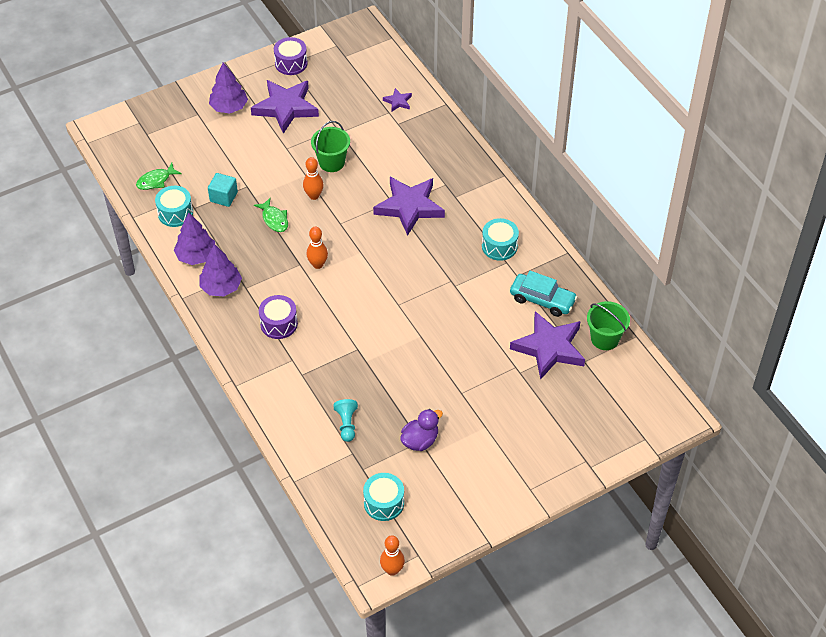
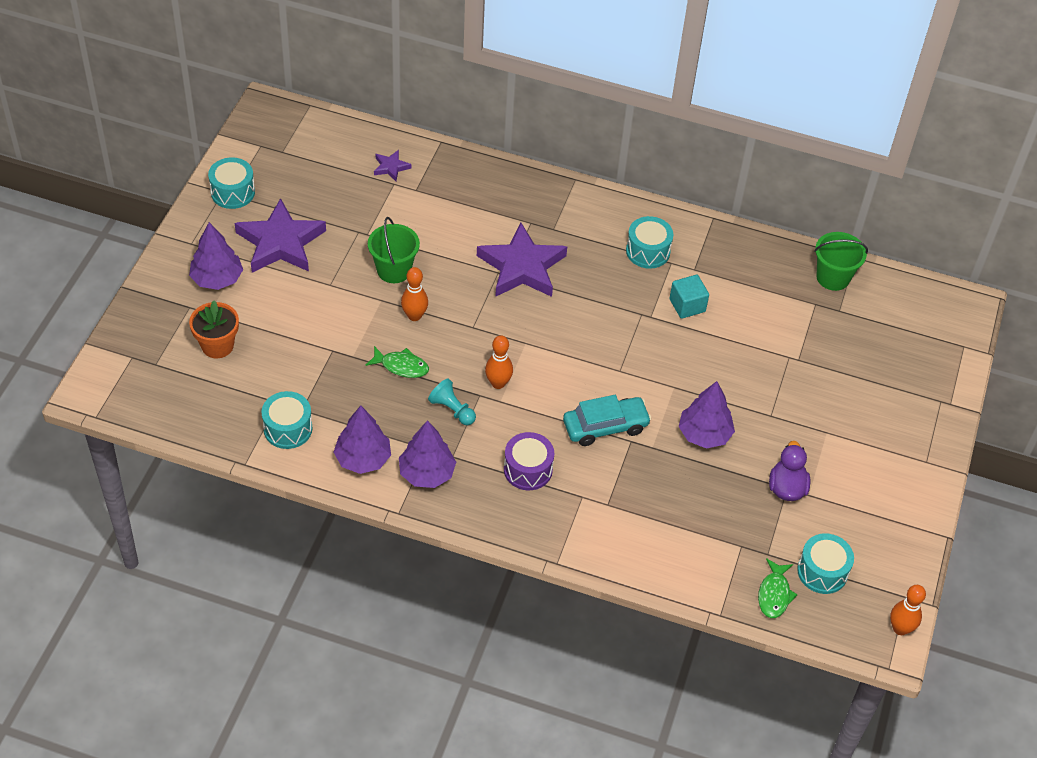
camera: 45 degrees left, 0 degrees up
green fish [136,163,182,190] -> green fish moved to [758,558,798,618]
turquoise cube [208,173,238,207] -> turquoise cube moved to [669,275,709,319]
purple drum [274,37,308,75] -> turquoise drum [208,157,255,209]
turquoise pawn [333,399,358,442] -> turquoise pawn moved to [428,378,476,425]
turquoise car [510,271,577,317] -> turquoise car moved to [563,395,652,446]
purple star [510,311,585,380] -> none
none -> orange flower pot [189,301,239,358]
none -> purple tree [679,381,735,449]

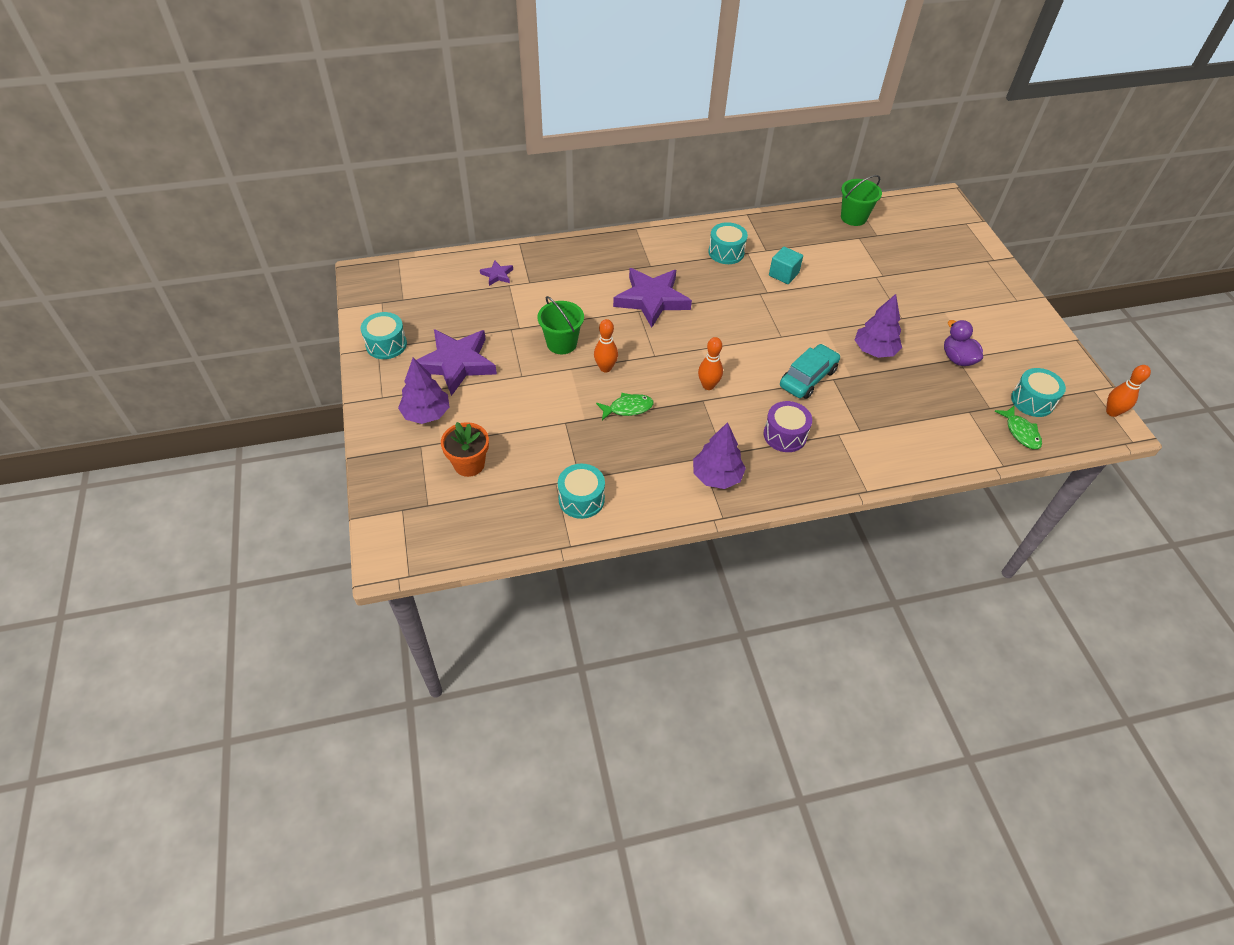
camera: 30 degrees left, 0 degrees up
purple tree [334,405,391,474] -> none
turquoise pawn [428,378,476,425] -> none

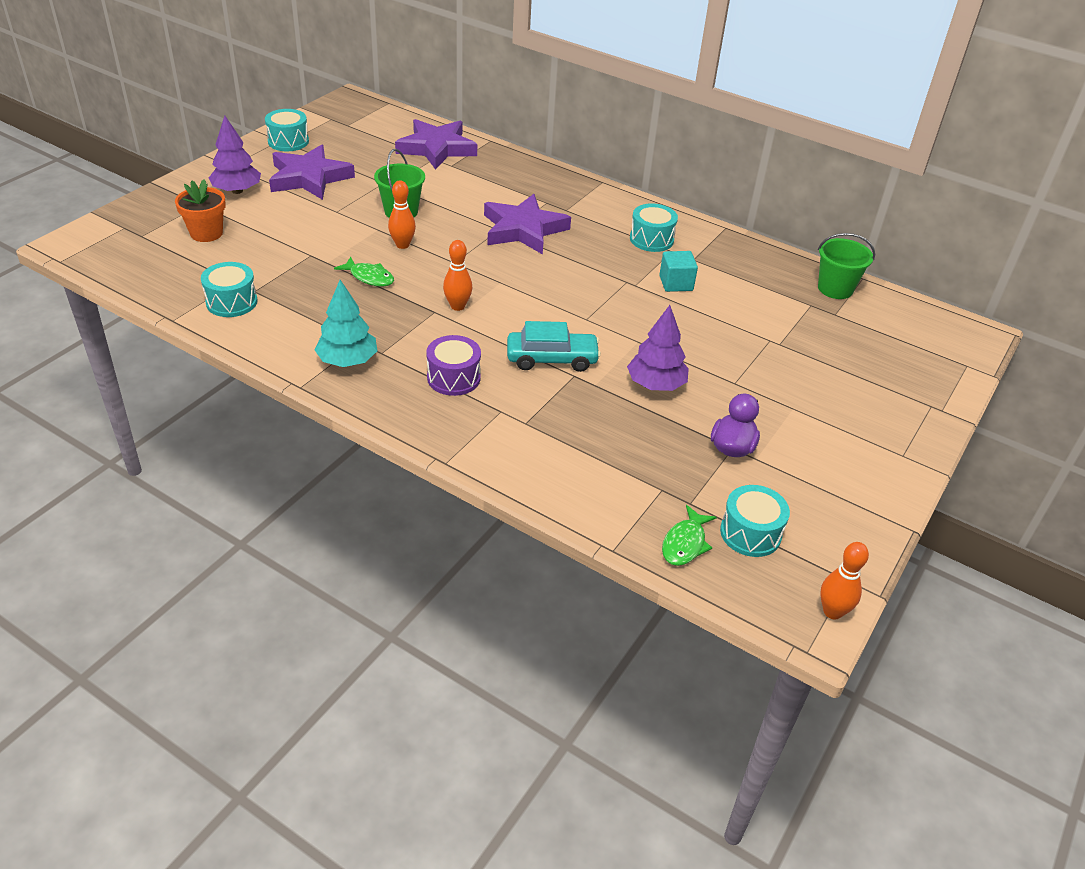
camera: 45 degrees right, 10 degrees down
purple star [480,260,513,286] -> purple star [395,119,477,170], size x2.25
purple tree [693,422,746,489] -> turquoise tree [314,280,377,367]

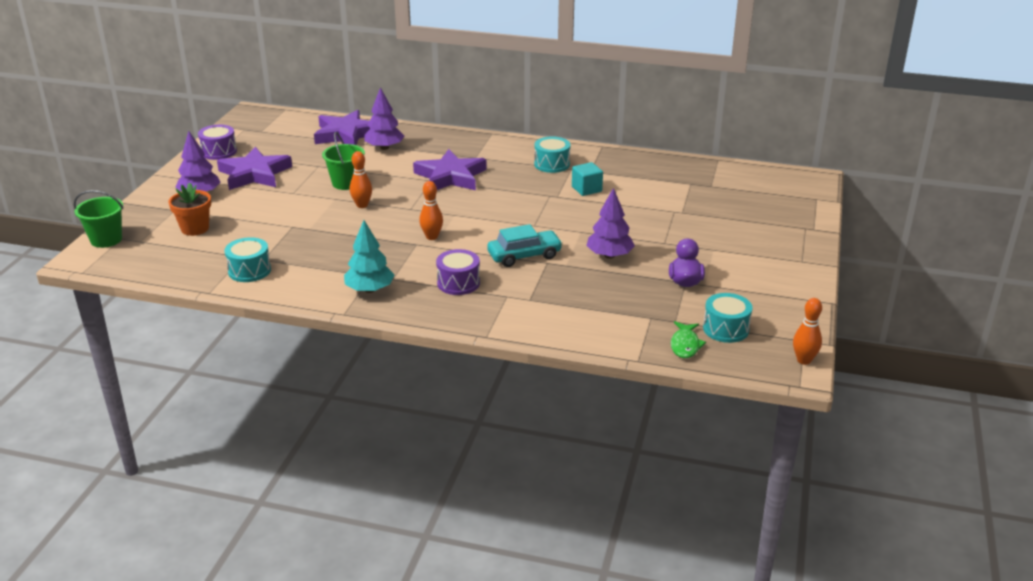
camera: 15 degrees left, 10 degrees down
turquoise drum [265,109,309,151] -> purple drum [198,125,237,160]
green fish [334,256,394,287] -> none
green bucket [818,233,875,299] -> green bucket moved to [74,190,123,248]
none -> purple tree [364,87,404,150]

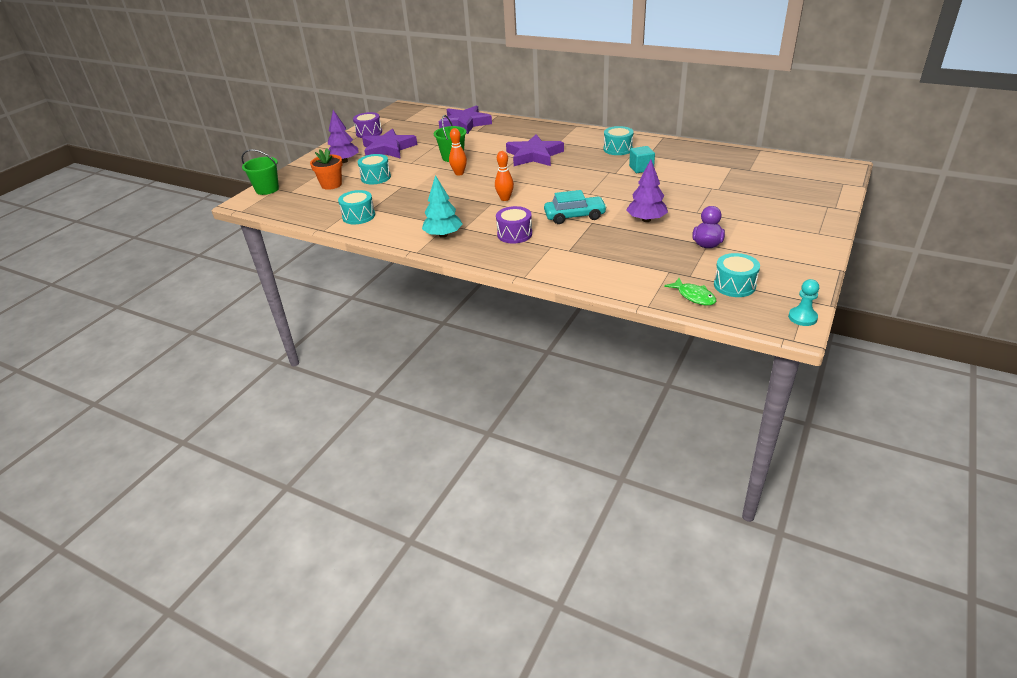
camera: 15 degrees right, 5 degrees up
purple tree [364,87,404,150] -> none
green fish [671,321,706,358] -> green fish turned 60 degrees counterclockwise [664,278,716,306]
orange bowling pin [793,298,822,365] -> turquoise pawn [788,279,819,326]
none -> turquoise drum [358,154,391,184]

